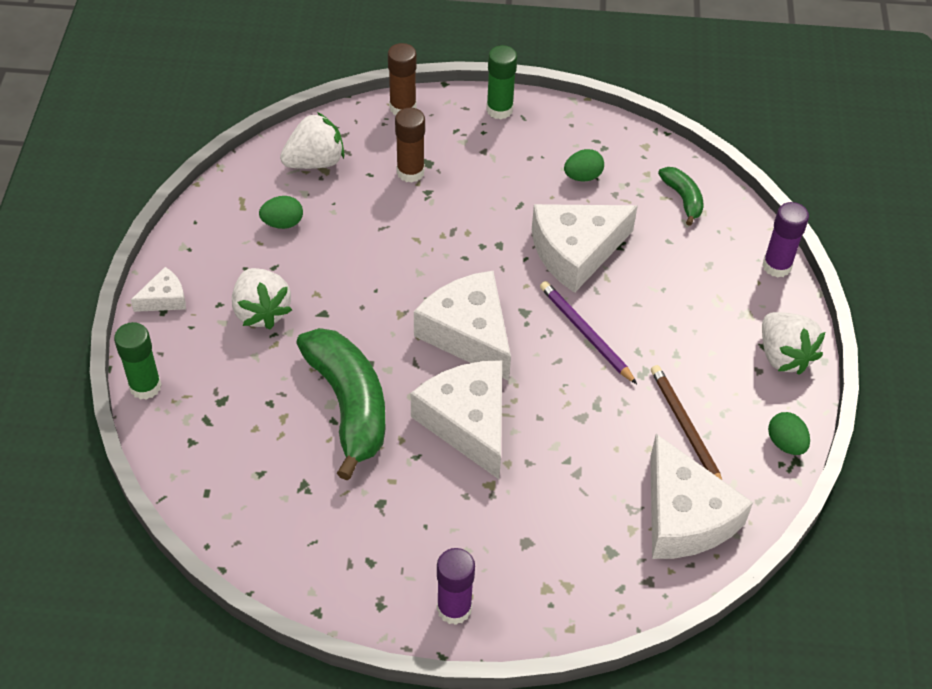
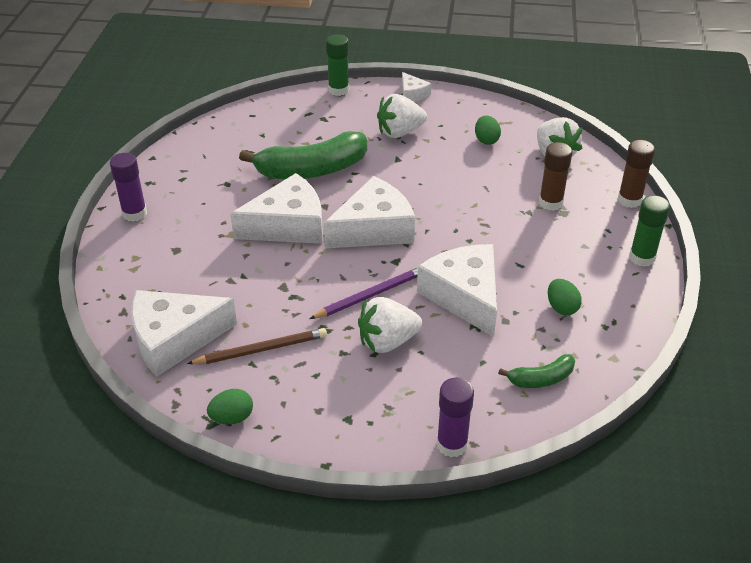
camera: 95 degrees right, 10 degrees down
white strawberry [762,312,825,375] -> white strawberry moved to [358,297,422,353]

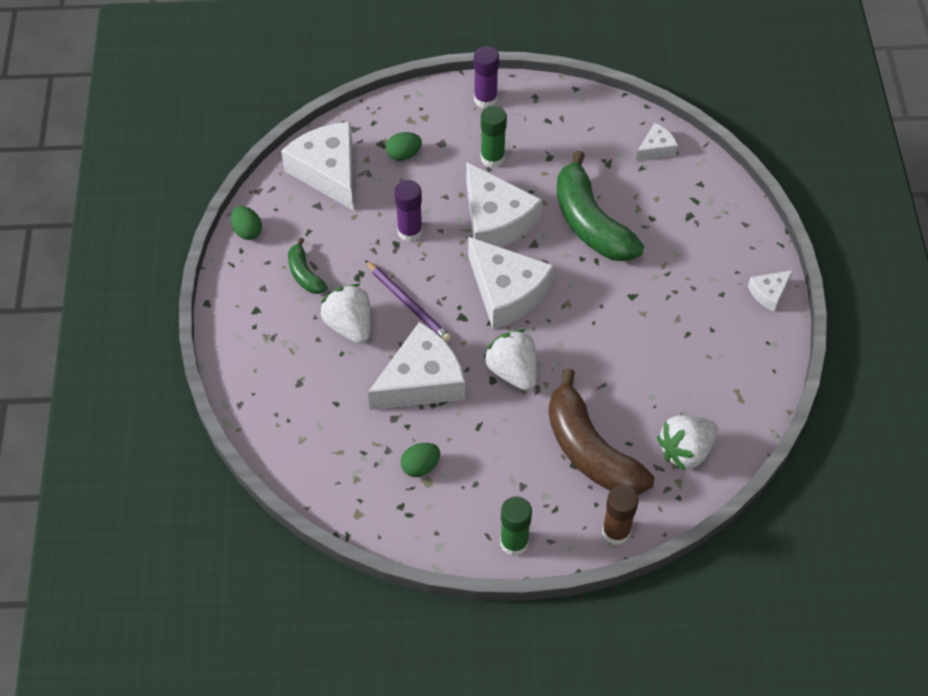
camera: 80 degrees right, 15 degrees up
brown pencil [187,328,327,364] -> none
green glue stick [326,34,349,96] -> green glue stick moved to [481,106,507,168]
white strawberry [377,94,427,138] -> white strawberry moved to [483,329,537,391]
purple glue stick [437,378,474,457] -> purple glue stick moved to [394,180,423,242]
green egg [475,115,501,145] -> green egg moved to [386,132,422,161]
green banana [498,354,575,388] -> green banana moved to [288,238,328,294]
brown glue stick [539,142,572,211] -> brown banana [548,368,655,495]
none -> white cheese [636,123,678,161]

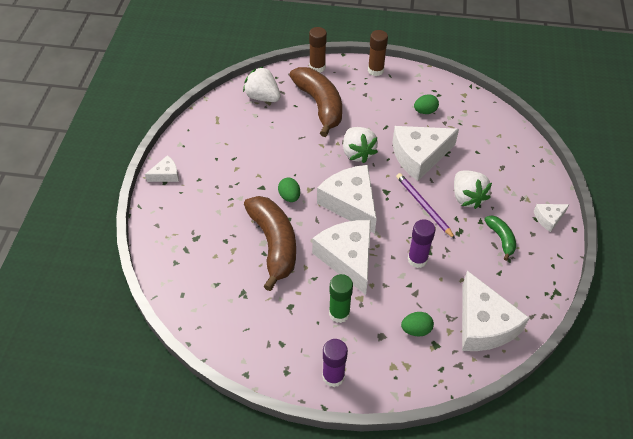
camera: 170 degrees left, 5 degrees down
green egg [231,206,262,240] -> green egg moved to [278,178,300,202]
green glue stick [500,496,532,556] -> brown glue stick [368,30,388,76]
green banana [557,150,644,261] -> brown banana [244,196,296,291]
white cheese [636,123,678,161] -> white cheese moved to [534,204,569,232]
white strawberry [657,415,718,471] -> white strawberry turned 120 degrees counterclockwise [243,66,281,102]

